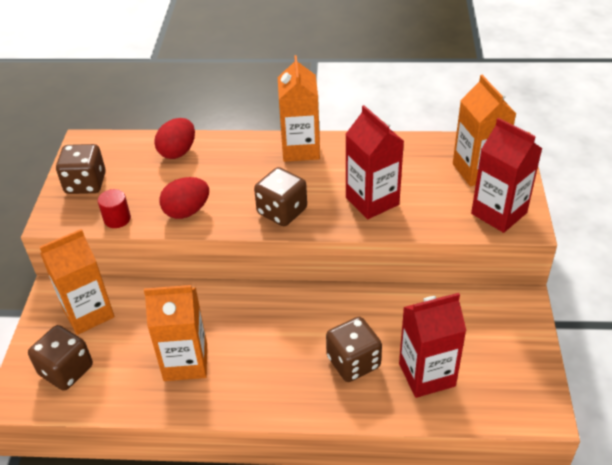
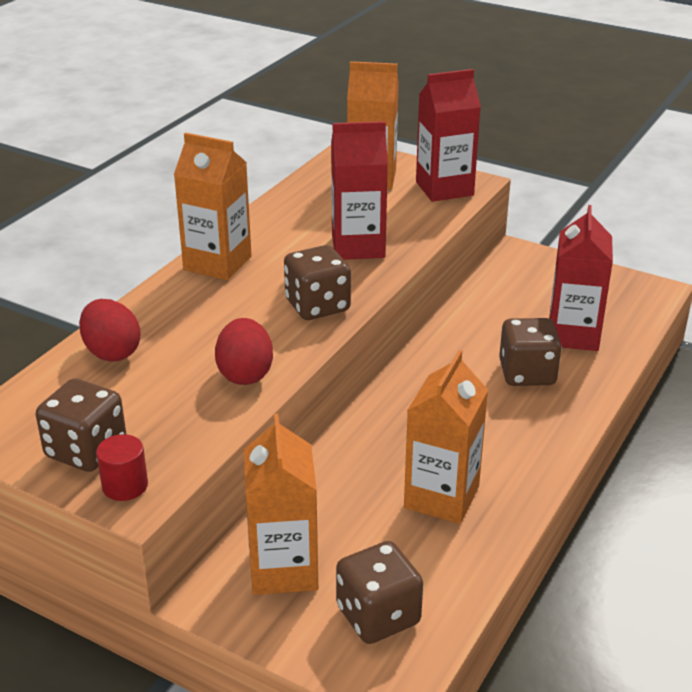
camera: 65 degrees left, 10 degrees down
red cylinder [98,189,131,228] -> red cylinder moved to [96,434,148,501]

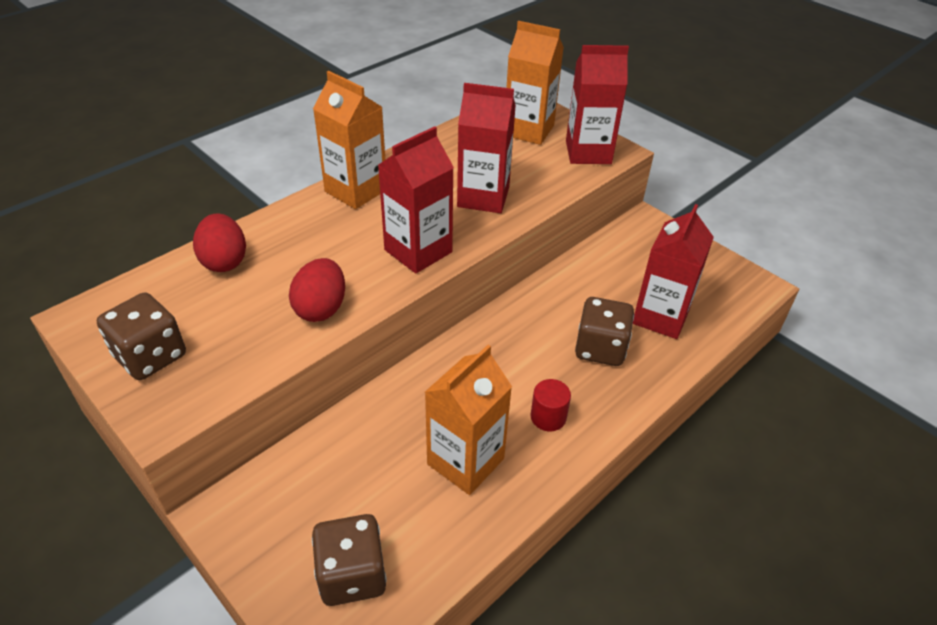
camera: 15 degrees right, 10 degrees up
red cylinder [96,434,148,501] -> red cylinder moved to [531,379,571,431]
orange carton [244,414,318,595] -> none
brown dice [284,245,351,320] -> red carton [378,126,454,273]

